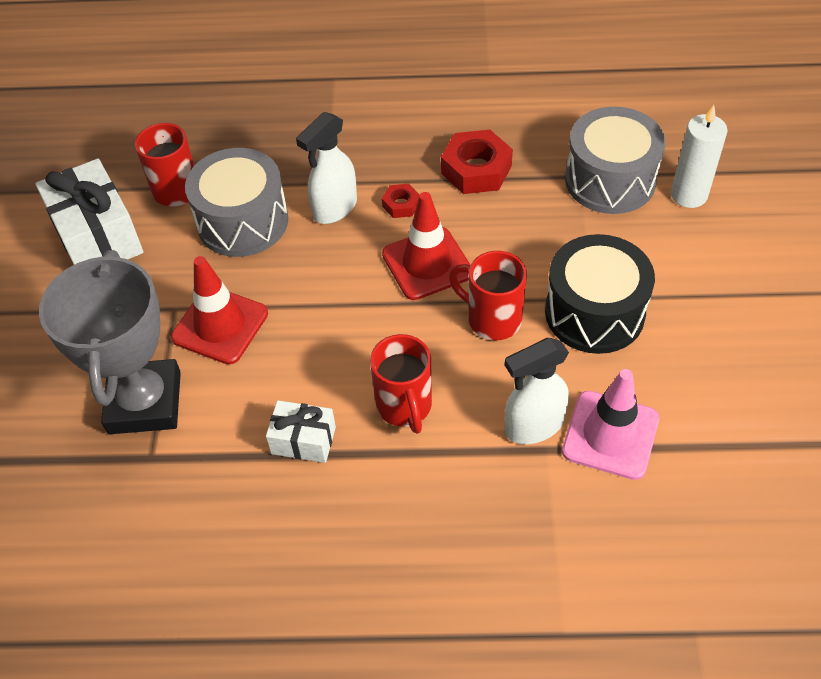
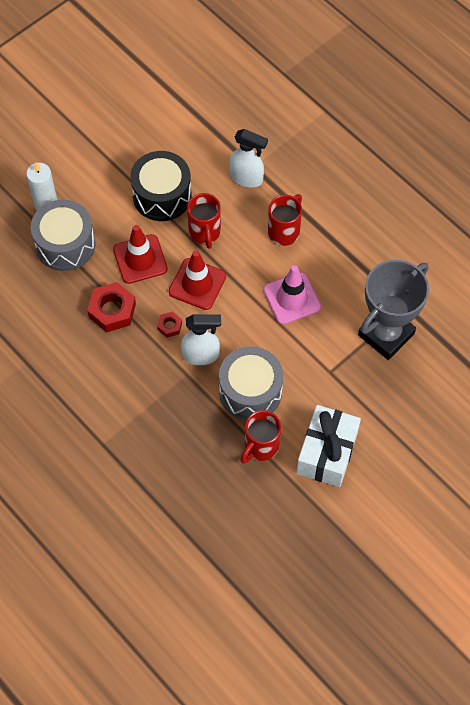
camera: 135 degrees left, 10 degrees up
red traffic cone [171,256,268,364] -> red traffic cone moved to [113,225,168,284]
white gift [266,400,336,463] -> none
pink traffic cone [562,369,659,480] -> pink traffic cone moved to [263,265,321,324]

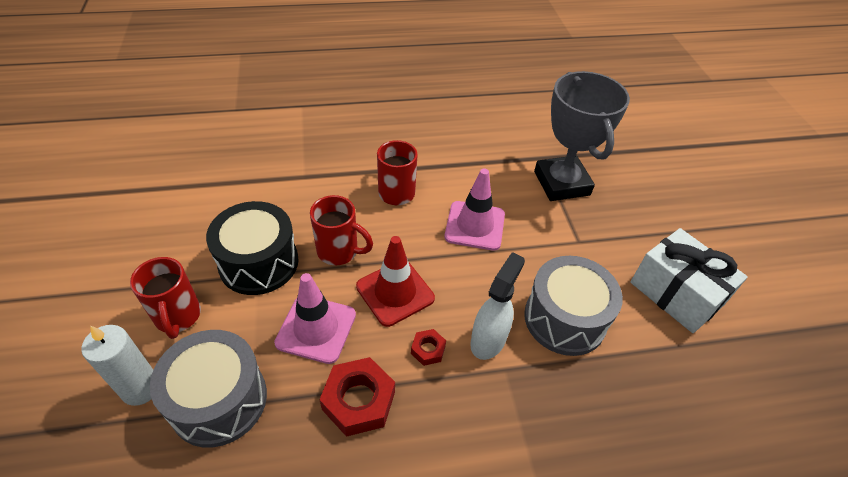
camera: 60 degrees left, 15 degrees down
red traffic cone [113,225,168,284] -> pink traffic cone [274,273,356,364]
white spray bottle [229,129,268,187] -> none
red mug [240,410,281,464] -> red mug moved to [130,257,201,339]

